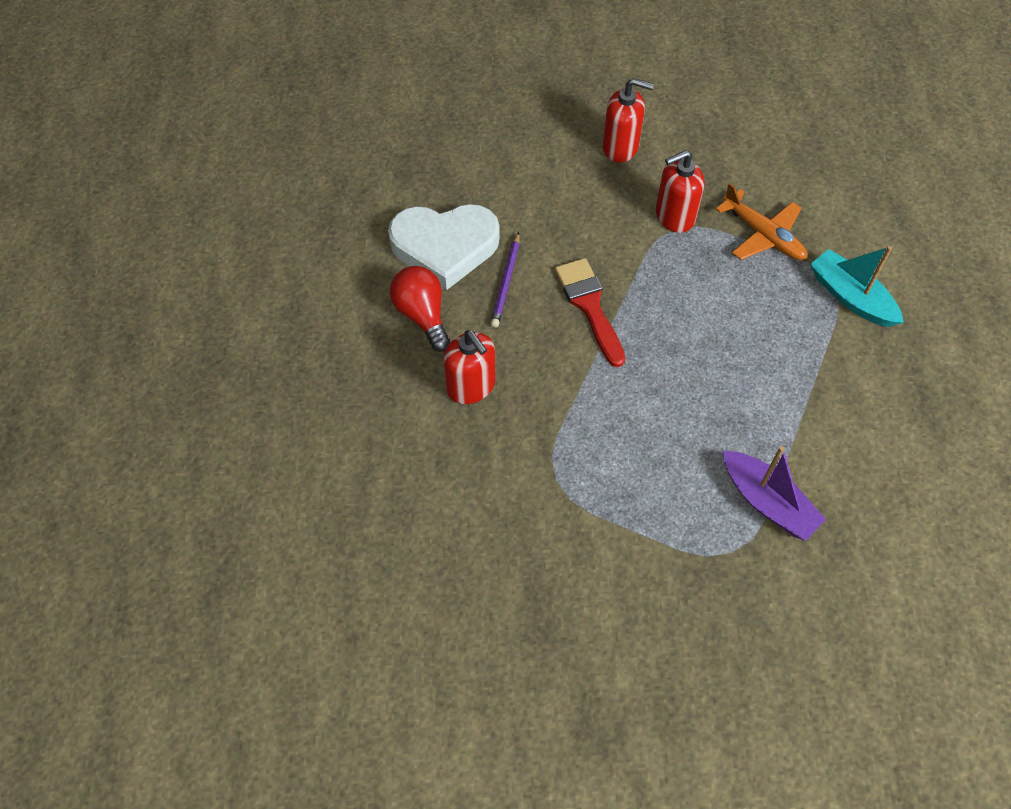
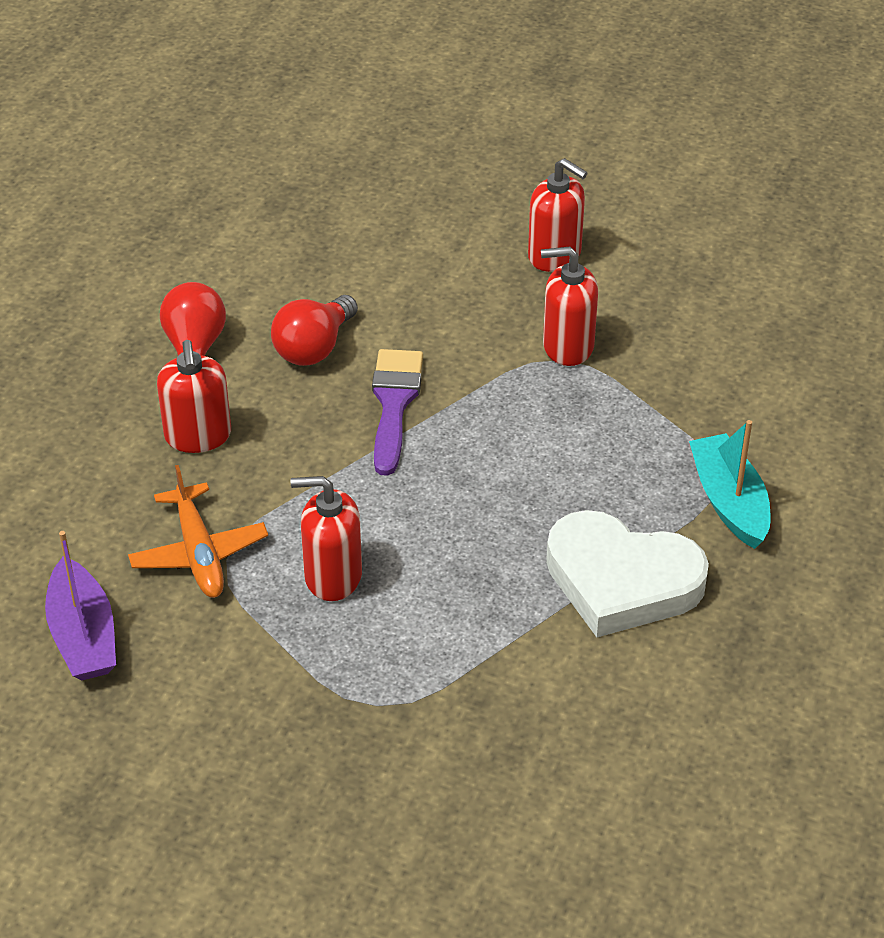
camera: 25 degrees right, 15 degrees down
white heart [388,204,500,290] -> white heart moved to [546,510,709,637]
purple pencil [491,232,520,328] -> red light bulb [271,295,358,366]
red brush [555,258,625,367] -> purple brush [372,349,423,476]
orange plane [716,183,807,260] -> orange plane moved to [128,465,268,598]
purple boat [723,446,826,541] -> purple boat moved to [45,531,116,680]
none -> red soap dispenser [291,476,362,601]

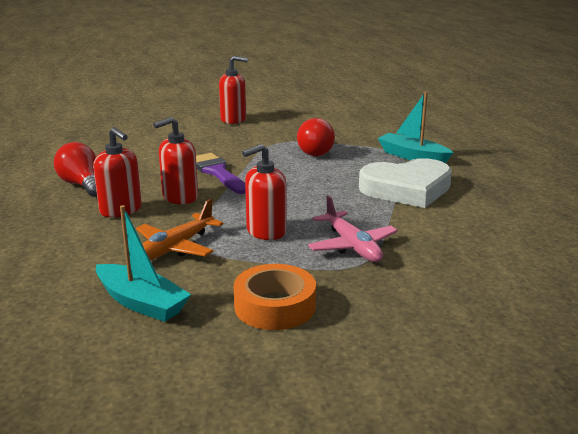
camera: 35 degrees left, 20 degrees down
purple boat [45,531,116,680] -> turquoise boat [96,205,191,322]
orange plane [128,465,268,598] -> orange plane turned 90 degrees clockwise [136,199,224,260]
red light bulb [271,295,358,366] -> red light bulb moved to [297,118,335,156]
red soap dispenser [541,247,598,366] -> red soap dispenser moved to [153,117,198,204]
none -> orange tape [234,264,316,330]
none -> pink plane [308,195,398,262]

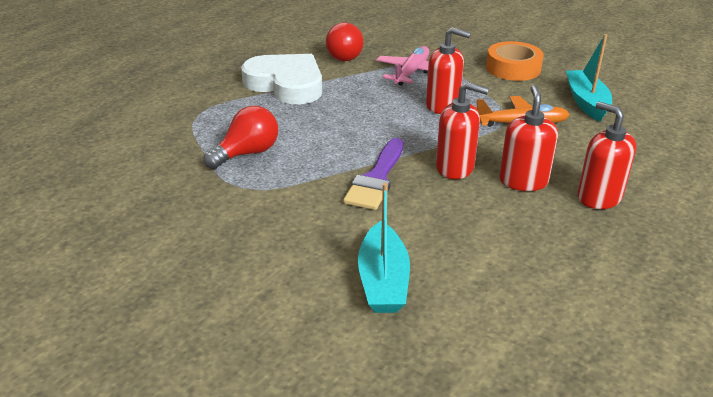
camera: 130 degrees left, 10 degrees up
red light bulb [54,142,97,197] -> red light bulb moved to [326,22,364,61]
red soap dispenser [219,56,248,124] -> red soap dispenser moved to [577,102,636,209]
turquoise boat [378,91,453,163] -> turquoise boat moved to [358,183,410,313]

